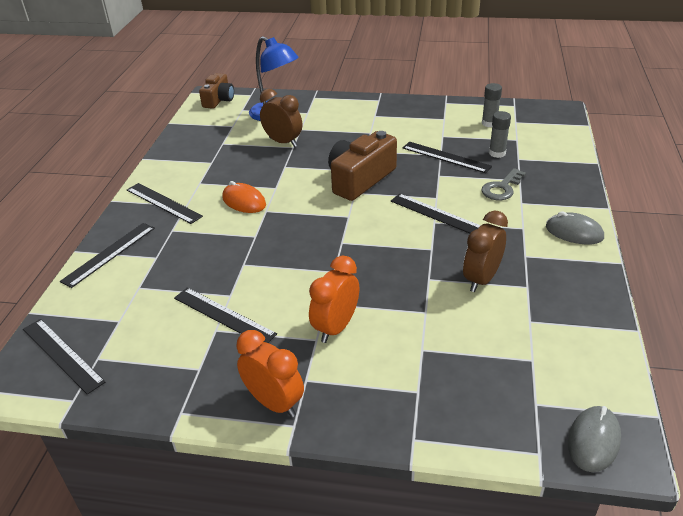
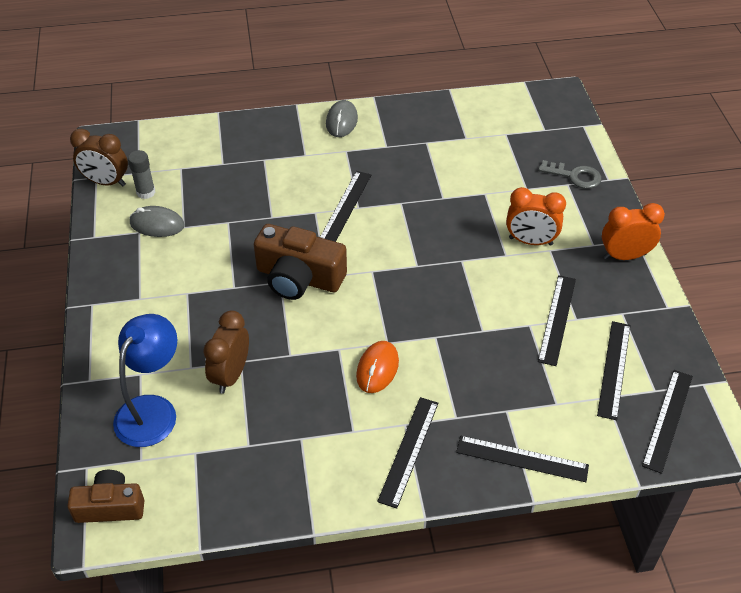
camera: 110 degrees left, 10 degrees up
orange clock [237,330,304,417] -> orange clock turned 60 degrees clockwise [602,203,665,260]
black ruler [403,142,492,173] -> black ruler moved to [597,321,630,420]
brown clock [463,210,508,292] -> brown clock moved to [70,128,128,186]
grey key [481,168,526,200] -> grey key moved to [538,160,601,189]
grey glue stick [489,111,511,158] -> none
grey mouse [568,406,621,472] -> grey mouse moved to [129,206,185,237]

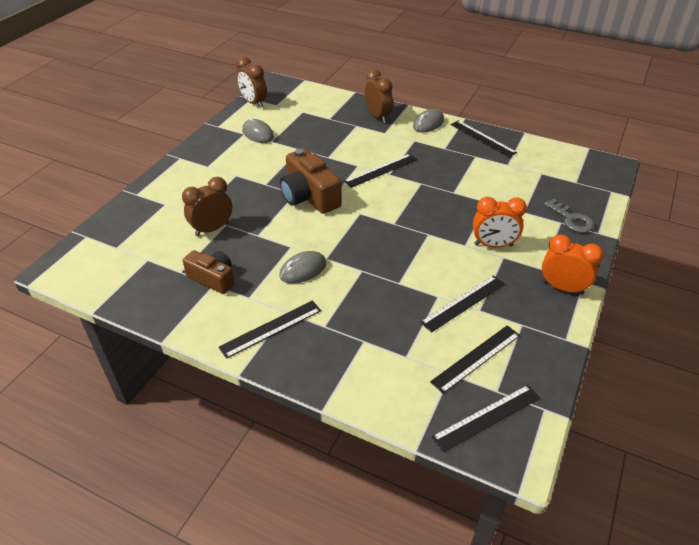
camera: 35 degrees right, 5 degrees down
brown camera [67,470,144,523] -> brown camera moved to [183,250,235,294]
blue lamp [113,314,177,447] -> none
grey glue stick [128,150,155,199] -> none
orange mouse [356,341,399,393] -> grey mouse [279,251,326,284]
black ruler [456,436,589,482] -> black ruler moved to [450,120,517,157]
orange clock [506,187,566,246] -> orange clock turned 45 degrees counterclockwise [473,197,527,248]
none -> brown clock [365,69,393,123]

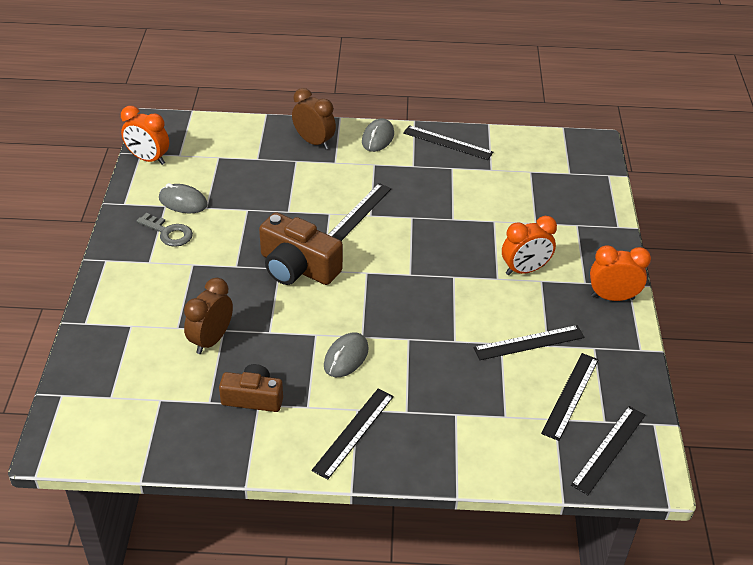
camera: 25 degrees left, 0 degrees up
brown clock [237,57,267,108] -> orange clock [121,106,169,165]
black ruler [420,275,505,333] -> black ruler turned 45 degrees clockwise [473,325,585,360]
grey key [544,199,594,233] -> grey key moved to [136,213,193,247]

